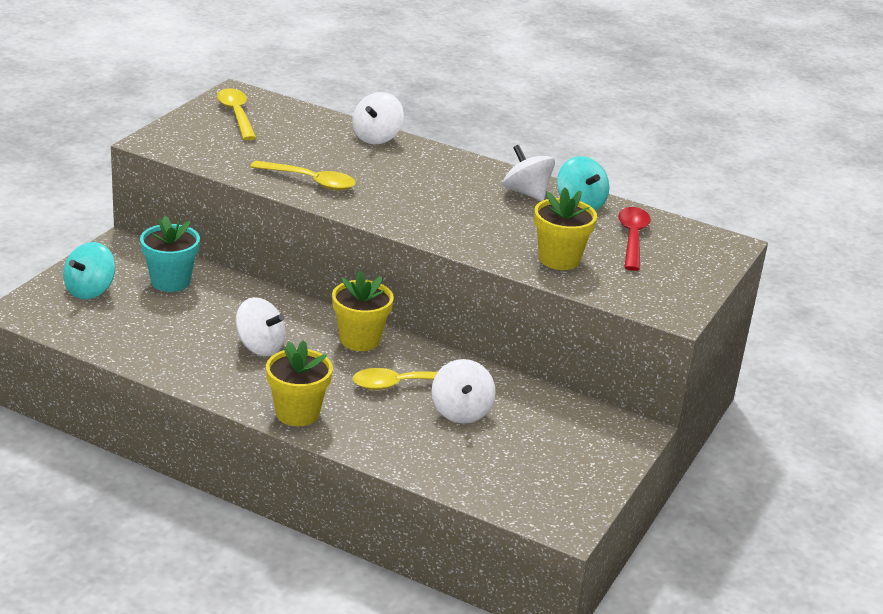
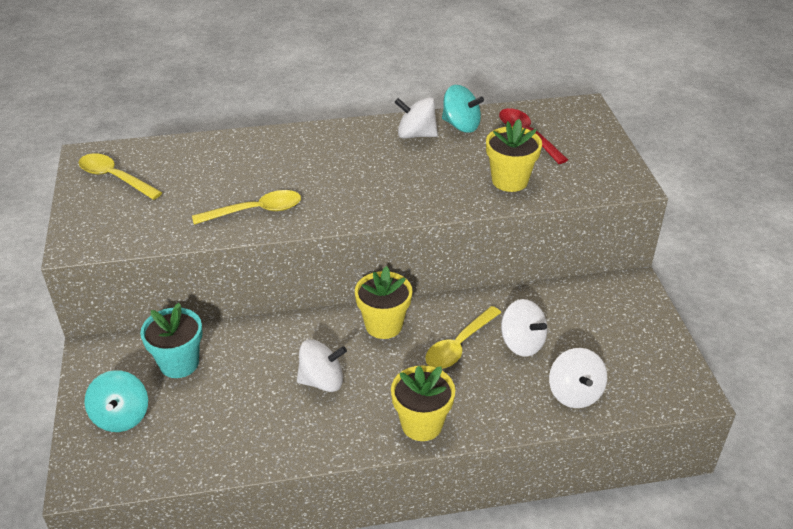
camera: 35 degrees left, 10 degrees up
white spinning top [352,92,404,144] -> white spinning top moved to [549,348,607,408]

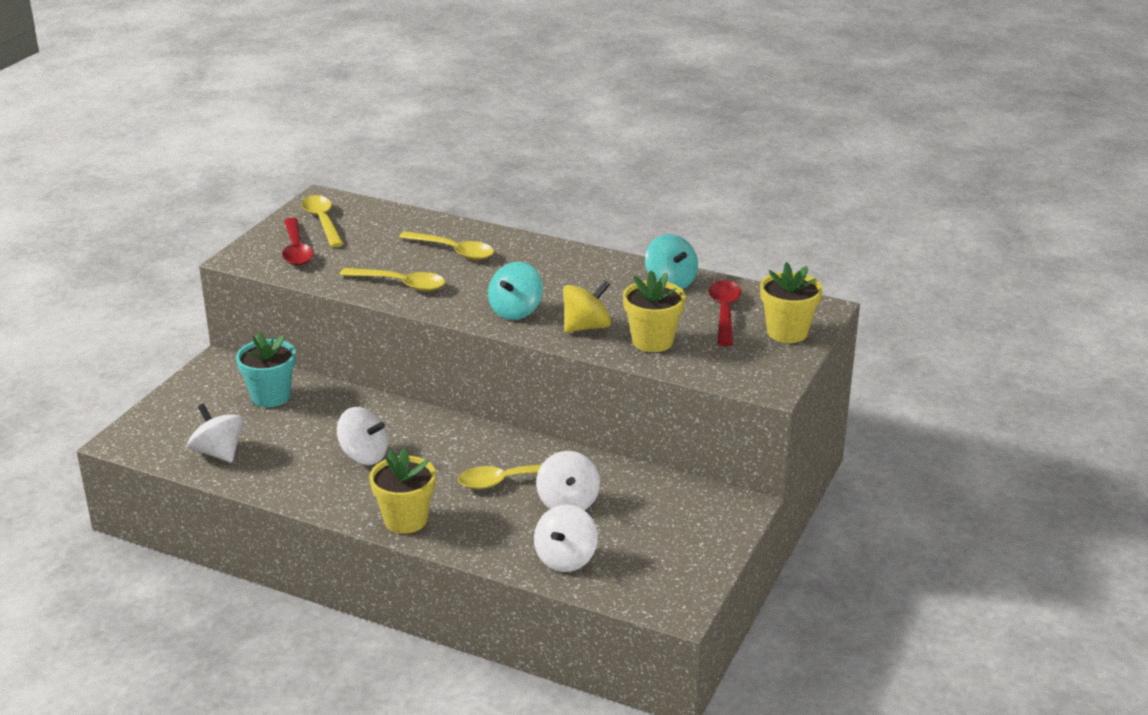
camera: 35 degrees right, 10 degrees down
turquoise spinning top [85,370,148,432] -> turquoise spinning top moved to [488,262,543,320]
yellow flower pot [355,266,412,339] -> yellow flower pot moved to [760,262,823,343]
white spinning top [394,97,438,139] -> white spinning top moved to [188,404,244,463]
none -> red spoon [282,218,314,265]
none -> yellow spoon [399,231,494,260]
none -> yellow spinning top [563,280,611,333]

